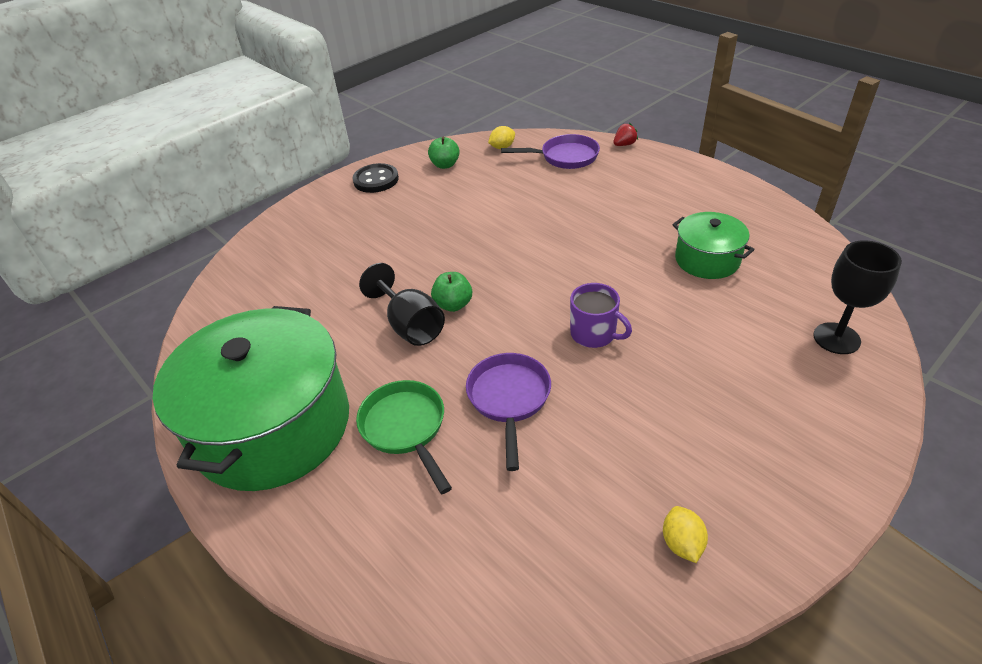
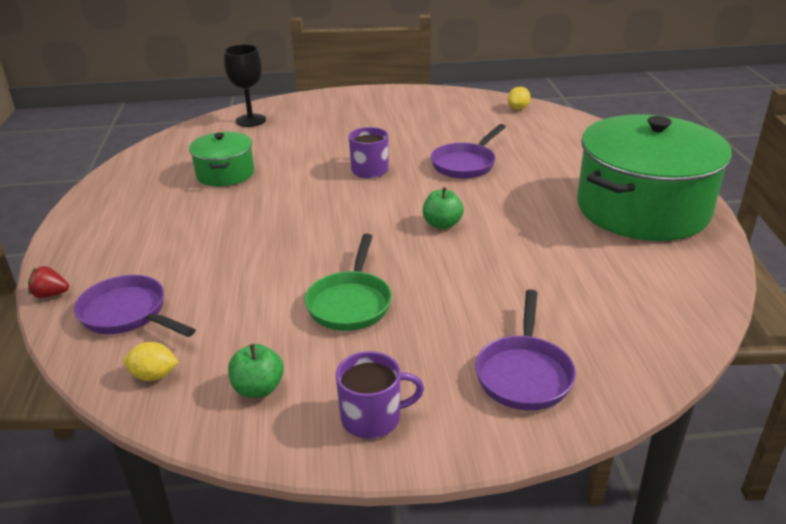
camera: 145 degrees left, 10 degrees down
black button [352,163,399,193] -> purple mug [336,351,424,439]
green pan [356,380,452,494] -> green pan moved to [305,234,392,331]
black goblet [359,263,445,346] -> none
yellow lemon [663,506,708,563] -> yellow lemon moved to [508,87,531,110]
none -> purple pan [475,289,576,411]

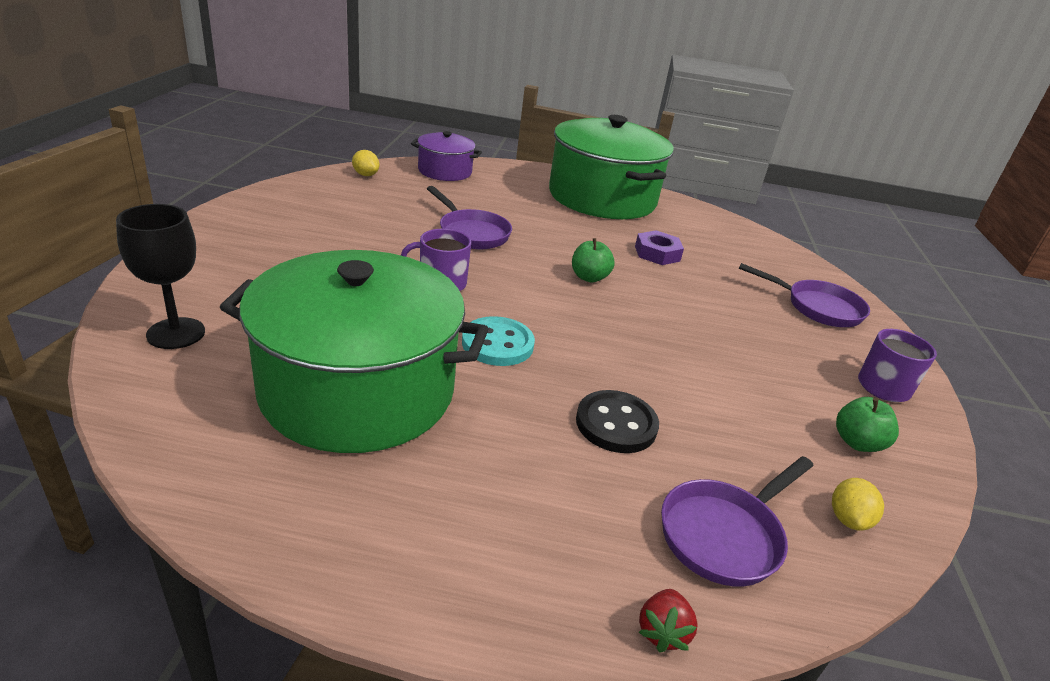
camera: 80 degrees left, 0 degrees up
green pot [189,132,254,186] -> green pot [220,250,488,453], size x2.01
green pan [305,234,392,331] -> none
none -> purple pot [411,131,482,181]
none -> turquoise button [462,316,535,366]
none -> black button [576,390,659,453]
none -> purple nut [635,230,684,265]

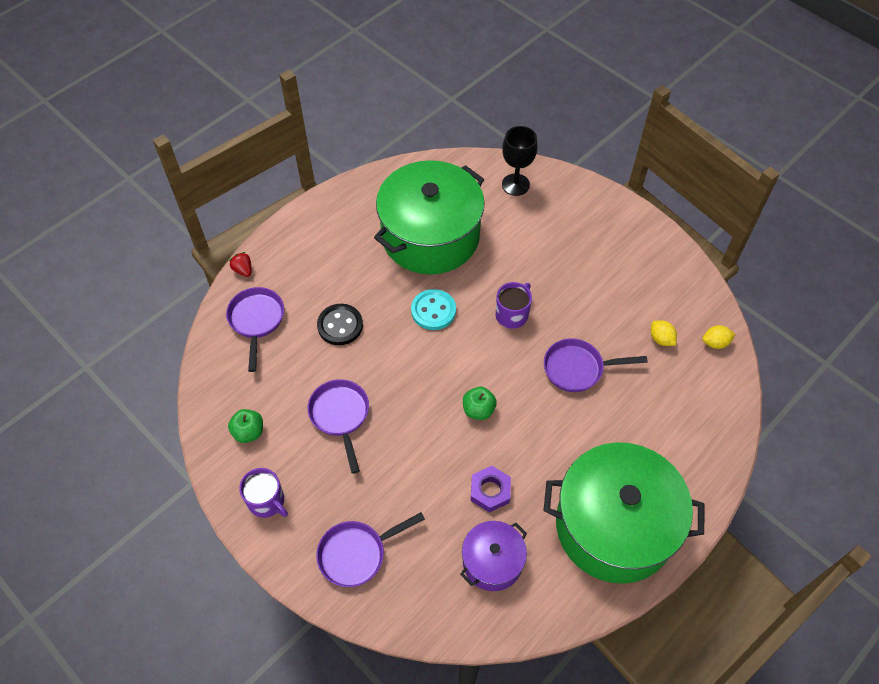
camera: 130 degrees right, 25 degrees up
purple pot [411,131,482,181] -> purple pot moved to [460,521,527,591]
yellow lemon [832,478,884,531] -> yellow lemon moved to [651,320,677,346]
none -> purple pan [307,379,369,474]

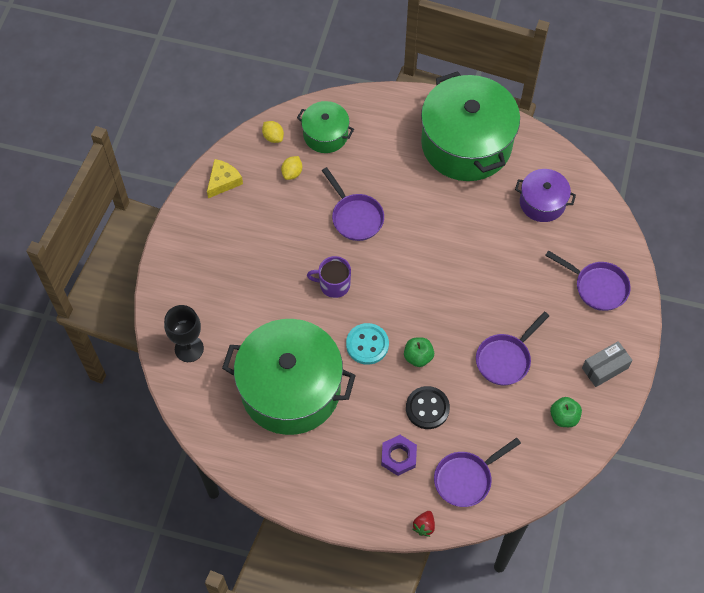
camera: 120 degrees left, 5 degrees up
purple mug [239,468,288,518] -> grey box [582,341,633,387]
green apple [463,387,497,420] -> green apple moved to [404,337,434,367]
purple nut [471,466,511,513] -> purple nut moved to [381,435,417,476]
none -> yellow cheese [207,159,243,198]
none -> green pot [297,101,354,153]

